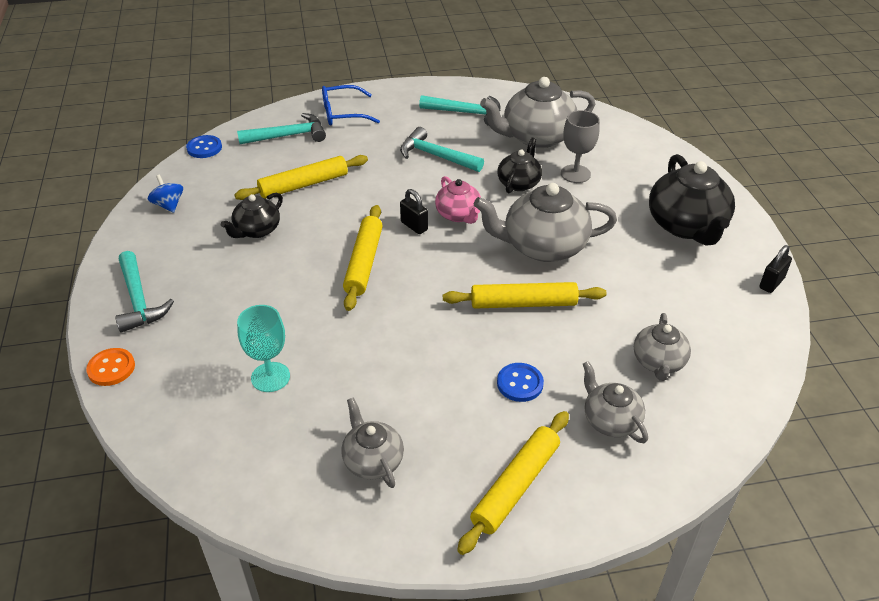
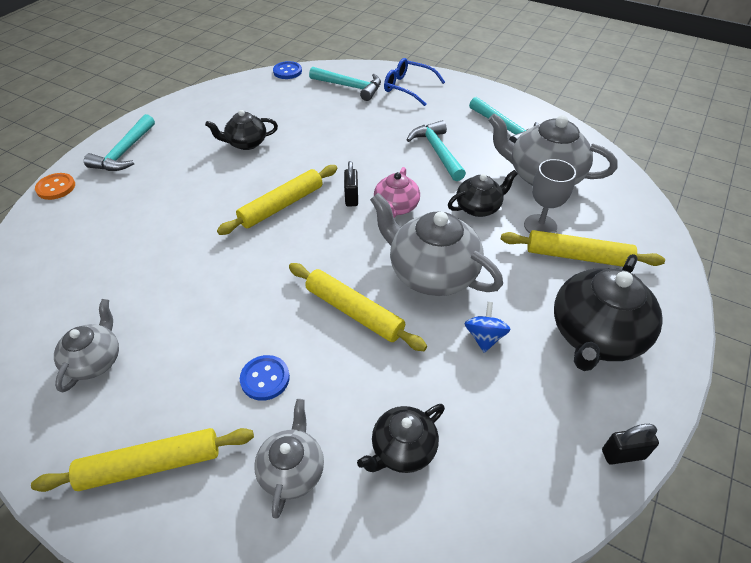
camera: 40 degrees right, 5 degrees up
blue spinning top [148,175,183,213] -> blue spinning top moved to [464,302,511,353]
yellow rolling pin [234,155,368,200] -> yellow rolling pin moved to [501,230,665,267]
turquoise goblet [237,305,290,392] -> none
grey teapot [634,313,691,381] -> black teapot [357,404,445,473]

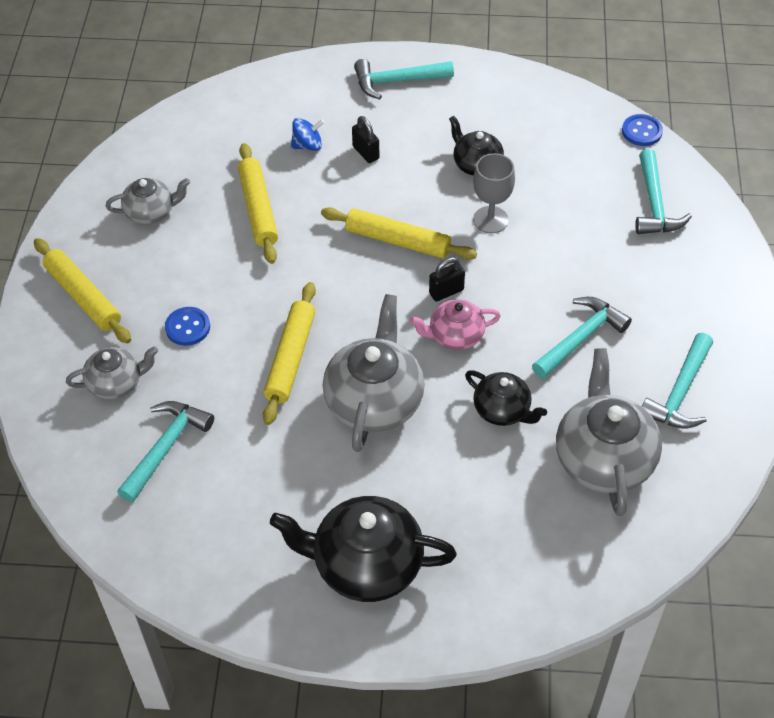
camera: 65 degrees right, 5 degrees up
orange button [35,173,75,200] -> none
black teapot [357,404,445,473] -> turquoise hammer [117,401,214,502]
blue glasses [384,58,445,106] -> none
blue spinning top [464,302,511,353] -> blue spinning top moved to [291,118,324,151]
yellow rolling pin [501,230,665,267] -> yellow rolling pin moved to [238,143,278,264]
grey goblet [524,159,576,233] -> grey goblet moved to [473,153,515,233]
black padlock [602,424,659,465] -> black padlock moved to [352,116,379,163]

